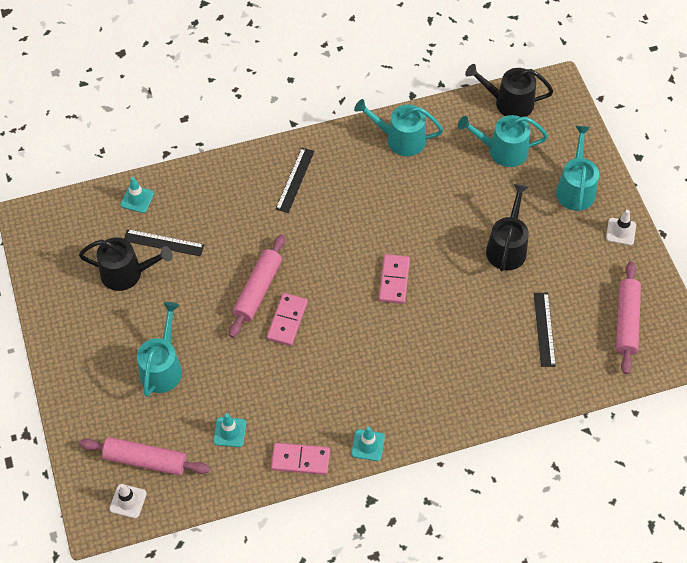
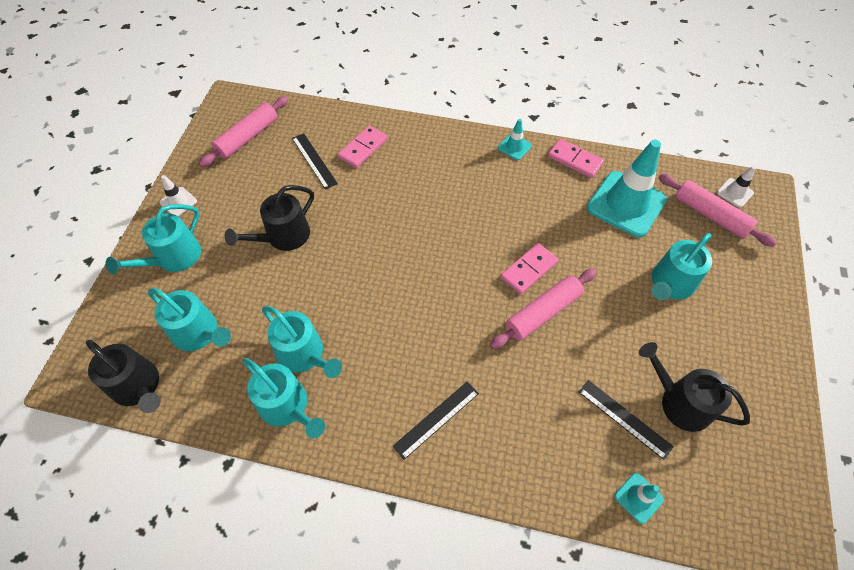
camera: 150 degrees left, 0 degrees up
turquoise traffic cone [213,413,246,447] -> turquoise traffic cone [587,140,667,238], size x2.22
pink domino [379,254,410,304] -> pink domino moved to [338,125,388,168]
black ruler [534,293,556,367] -> black ruler turned 60 degrees counterclockwise [292,133,338,190]
none -> turquoise watering can [262,306,342,378]

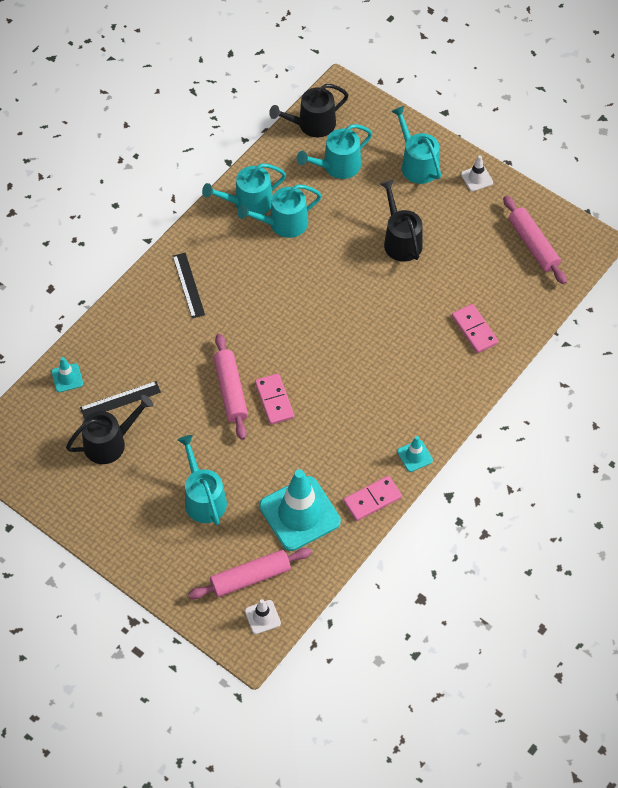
camera: 115 degrees right, 0 degrees up
black ruler [292,133,338,190] -> none

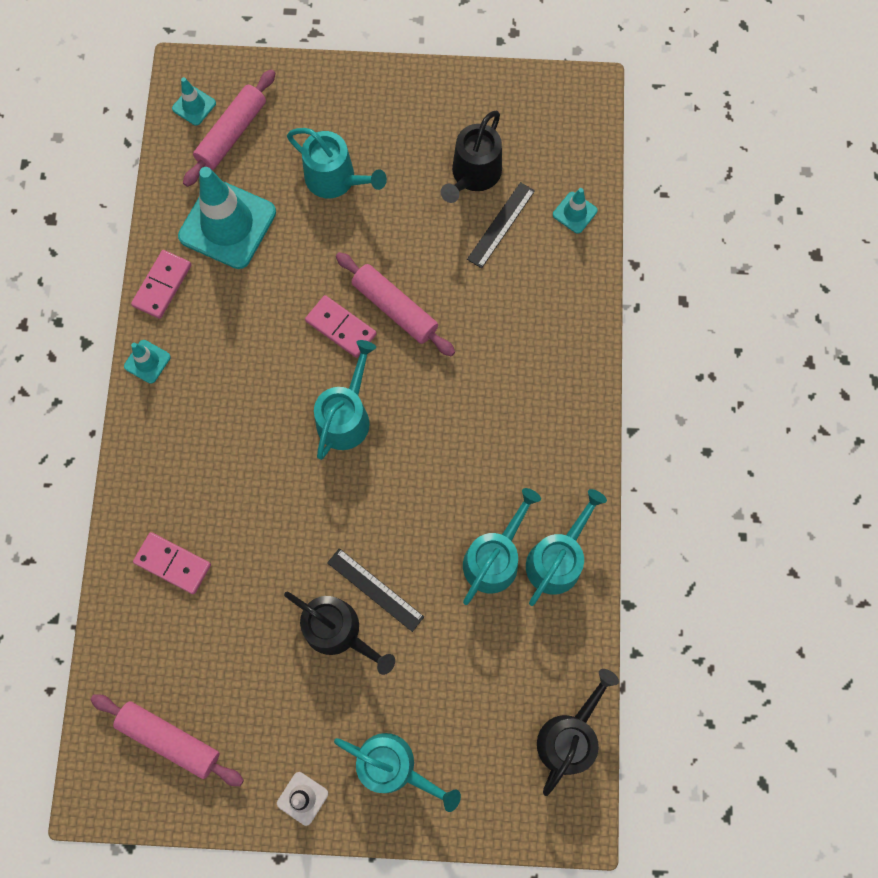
camera: 145 degrees right, 15 degrees up
black ruler [173,253,205,318] -> black ruler moved to [327,548,424,632]
white traffic cone [245,599,281,634] -> turquoise traffic cone [172,77,216,126]
turquoise watering can [297,124,372,179] -> turquoise watering can moved to [314,340,376,460]

